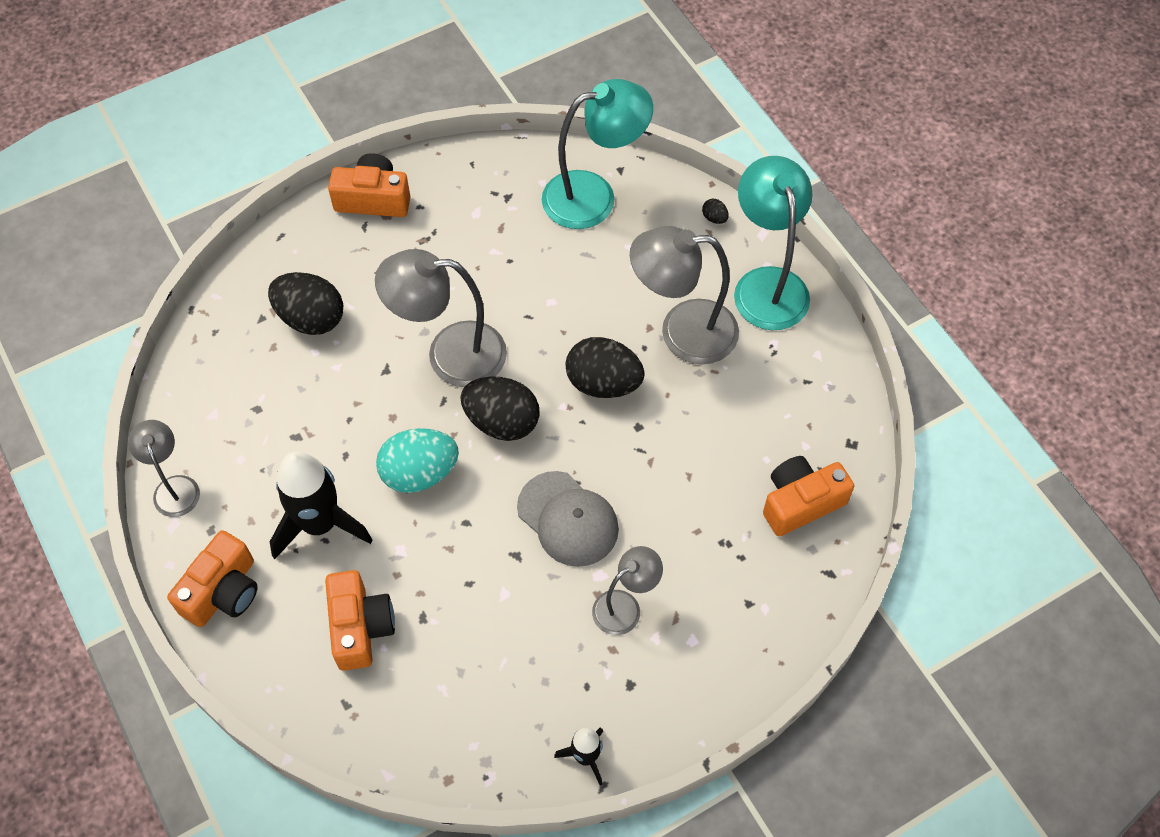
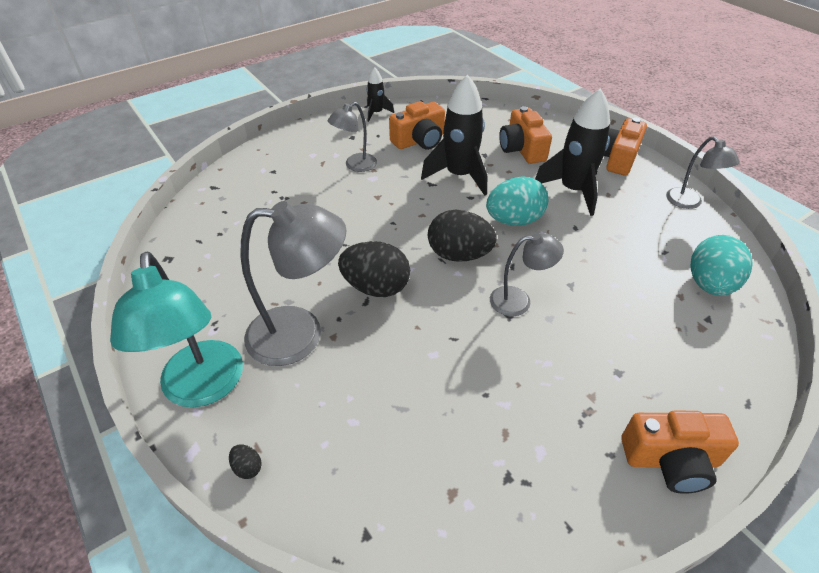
camera: 175 degrees right, 15 degrees down
black egg [268,272,343,335] -> none
grey lamp [375,249,507,387] -> grey lamp [490,233,564,316], size x0.57
grey cap [517,471,619,567] -> none
turquoise lamp [542,79,653,229] -> none
orange camera [763,456,854,536] -> orange camera moved to [389,101,445,150]
none -> black rocket [421,74,487,196]
none -> turquoise egg [690,235,752,296]

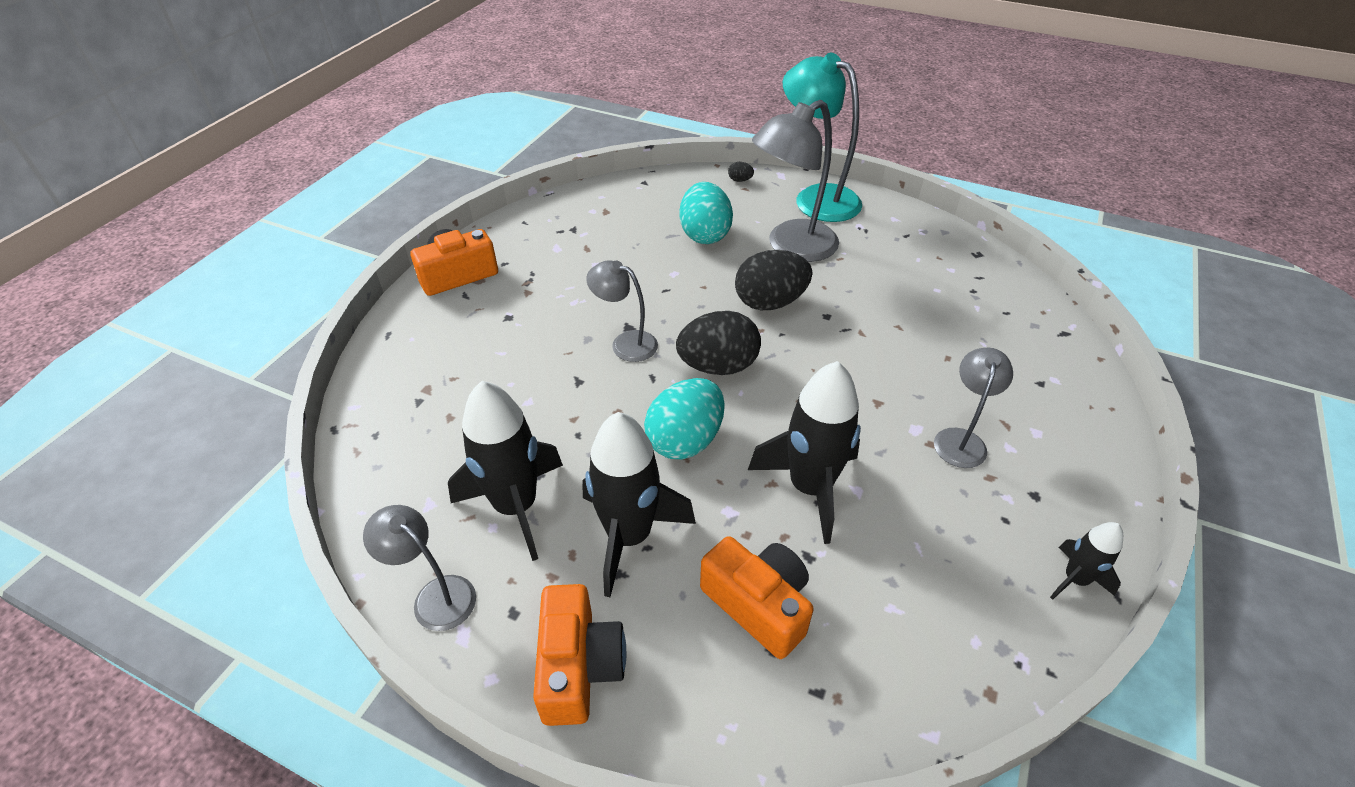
camera: 150 degrees right, 0 degrees up
orange camera [389,101,445,150] -> none
grey lamp [490,233,564,316] -> grey lamp turned 60 degrees clockwise [586,260,658,362]
turquoise egg [690,235,752,296] -> turquoise egg moved to [679,182,733,244]
none -> black rocket [448,381,563,561]

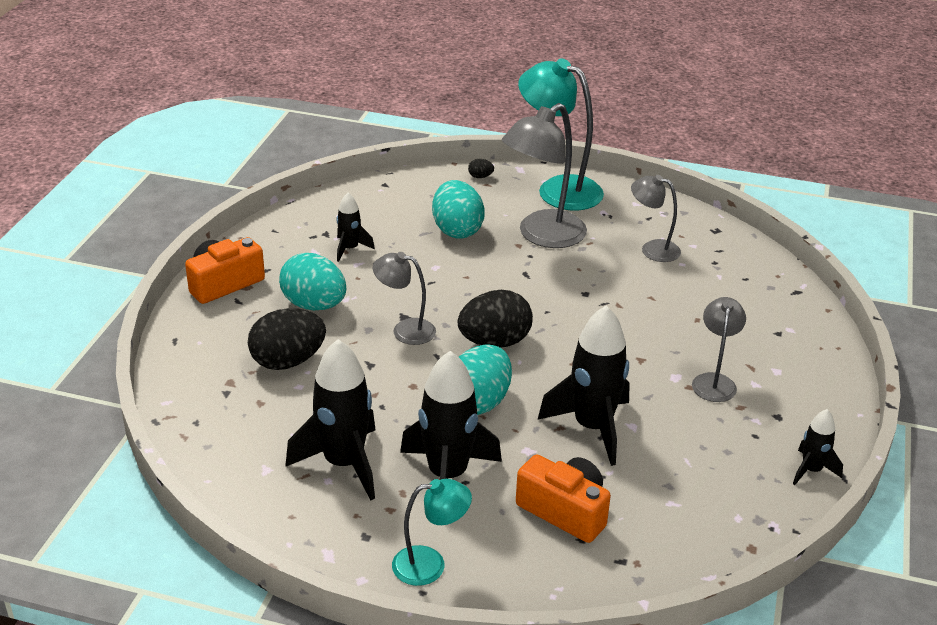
camera: 10 degrees left, 10 degrees down
grey lamp [363,505,476,631] -> grey lamp moved to [631,175,681,262]
orange camera [533,584,626,726] -> turquoise lamp [392,479,472,586]
black egg [735,250,812,310] -> black egg moved to [248,308,326,370]
none -> turquoise egg [279,253,346,310]
none -> black rocket [336,193,375,262]

